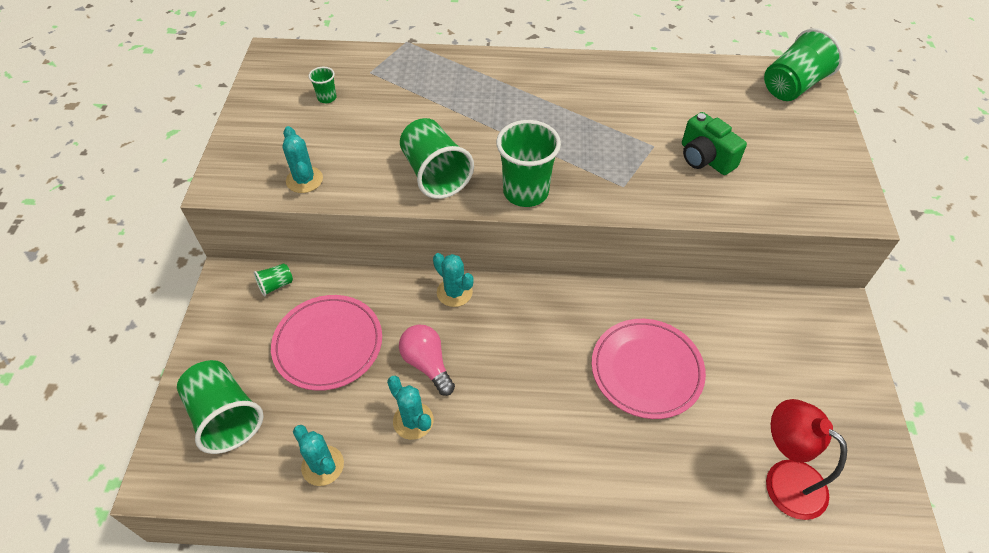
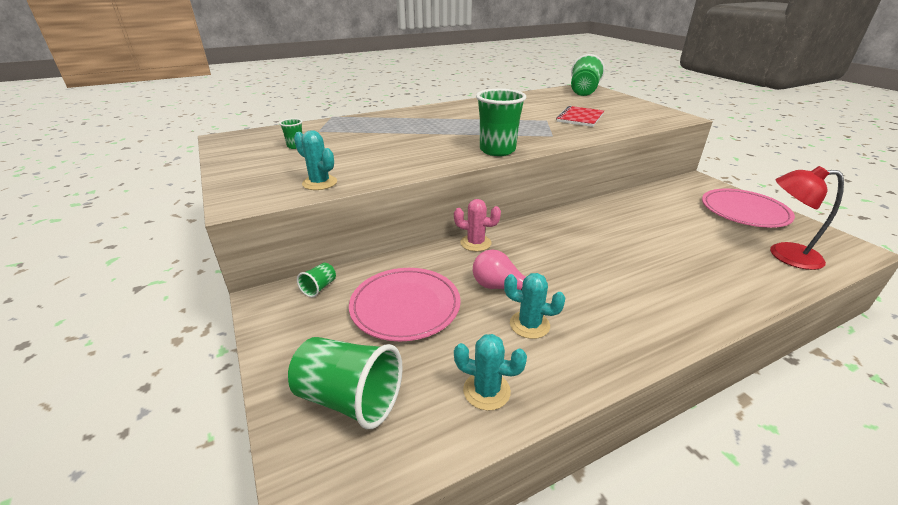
camera: 30 degrees left, 20 degrees down
green cup [400,118,474,199] -> none
turquoise cactus [433,253,474,307] -> pink cactus [454,199,501,252]
pink plate [592,319,706,419] -> pink plate moved to [702,188,795,228]
green camera [682,112,747,175] -> red notebook [556,106,604,127]

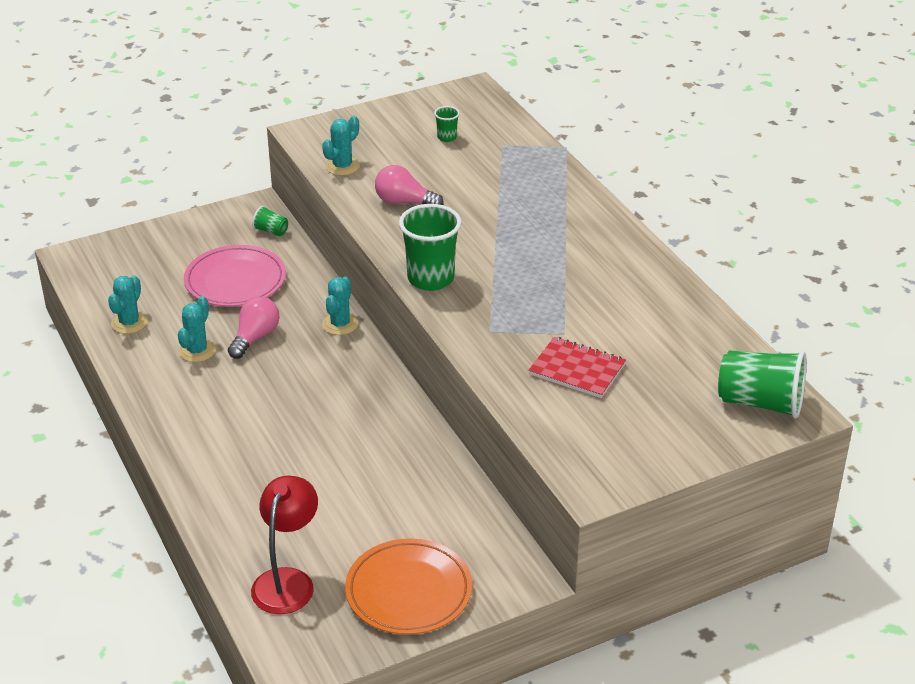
camera: 90 degrees right, 5 degrees up
green cup [288,337,403,429] -> none
pink cactus [454,199,501,252] -> turquoise cactus [322,277,359,335]
pink plate [702,188,795,228] -> orange plate [345,538,472,635]
none -> pink light bulb [375,165,443,205]

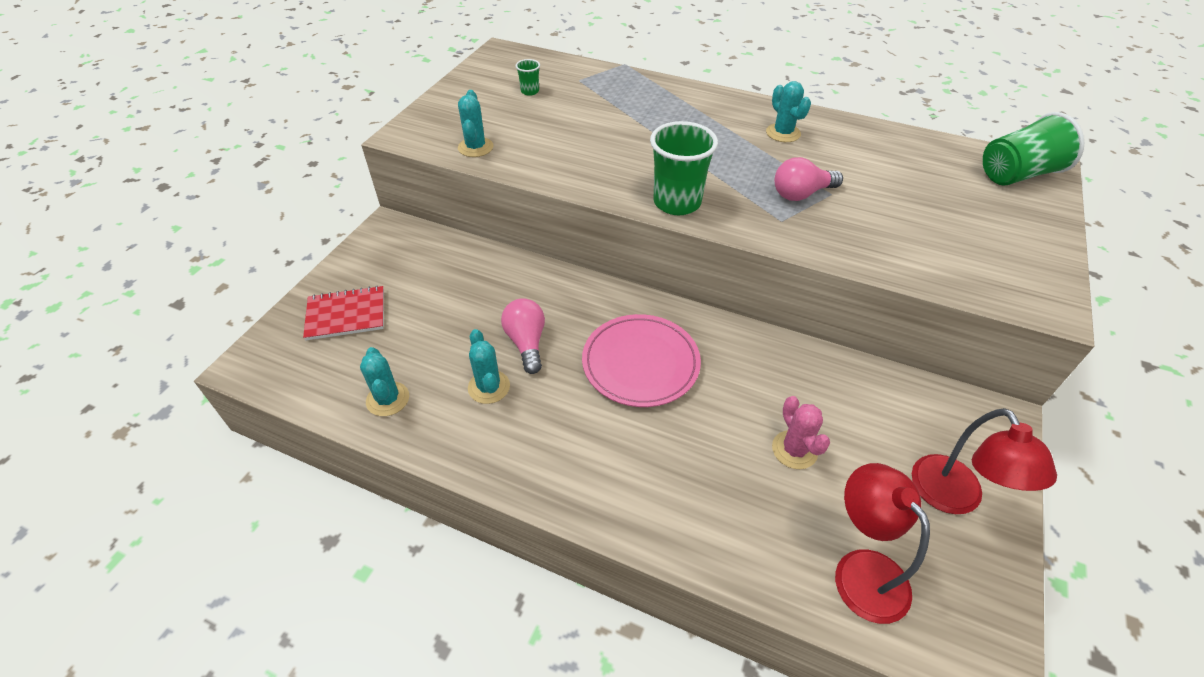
camera: 40 degrees left, 10 degrees up
pink plate [184,245,286,307] -> pink plate moved to [582,314,701,407]
green cup [252,206,288,236] -> none
turquoise cactus [322,277,359,335] -> turquoise cactus moved to [766,81,811,142]
orange plate [345,538,472,635] -> red lamp [912,408,1057,514]
pink light bulb [375,165,443,205] -> pink light bulb moved to [774,157,843,201]
red notebook [529,337,626,398] -> red notebook moved to [303,286,384,340]
none -> pink cactus [772,396,830,469]

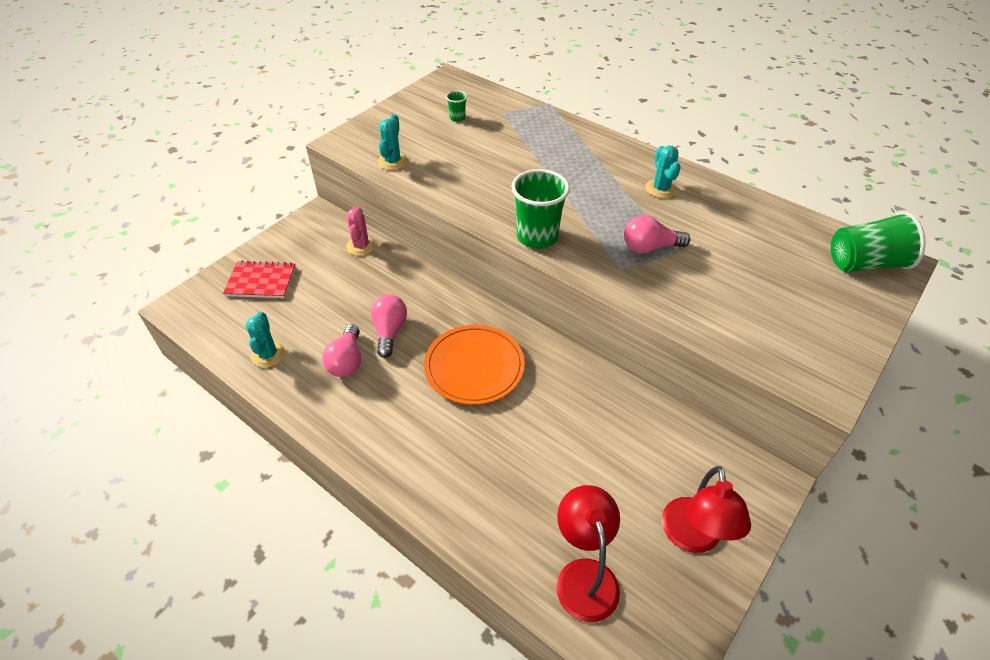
camera: 15 degrees right, 0 degrees up
turquoise cactus [468,329,510,404] -> pink light bulb [322,325,361,377]
pink plate [582,314,701,407] -> orange plate [424,325,525,405]
pink cactus [772,396,830,469] -> pink cactus moved to [346,207,376,256]

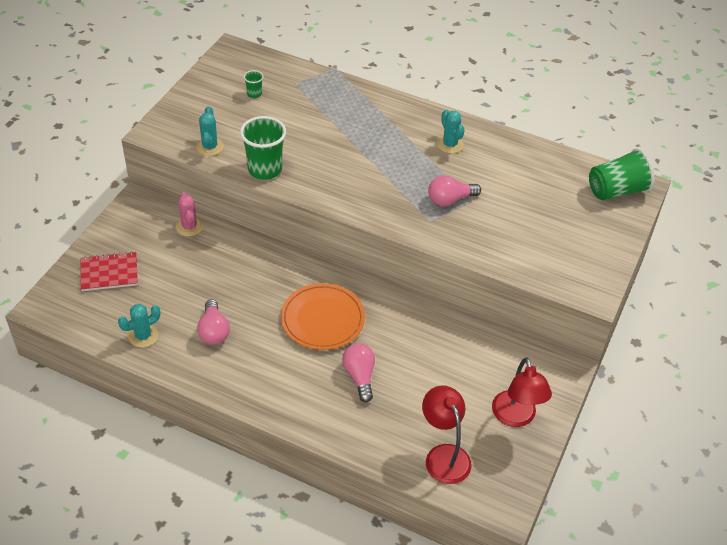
camera: 15 degrees left, 0 degrees up
turquoise cactus [246,312,286,368] -> turquoise cactus turned 75 degrees clockwise [118,304,160,348]
pink light bulb [371,294,407,358] -> pink light bulb moved to [342,343,375,402]
green cup [511,169,570,249] -> green cup moved to [240,116,286,180]

